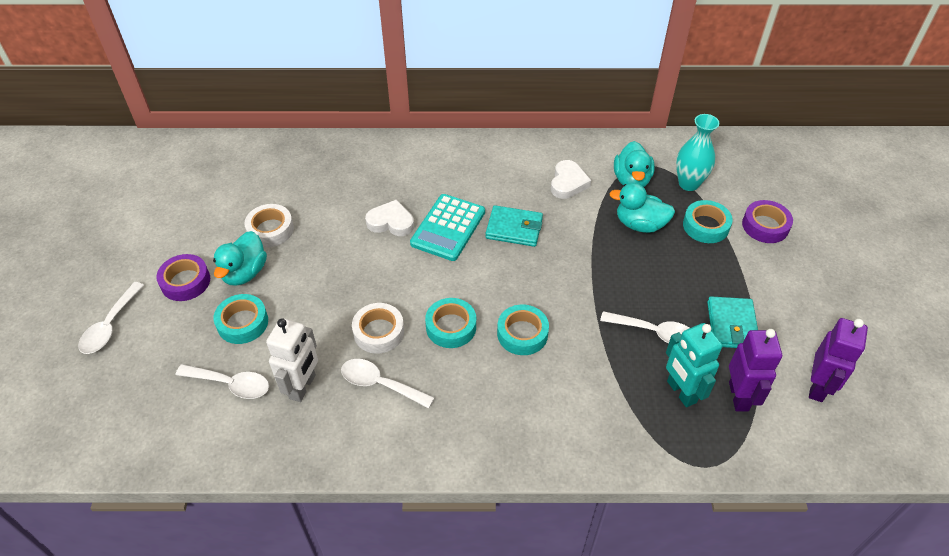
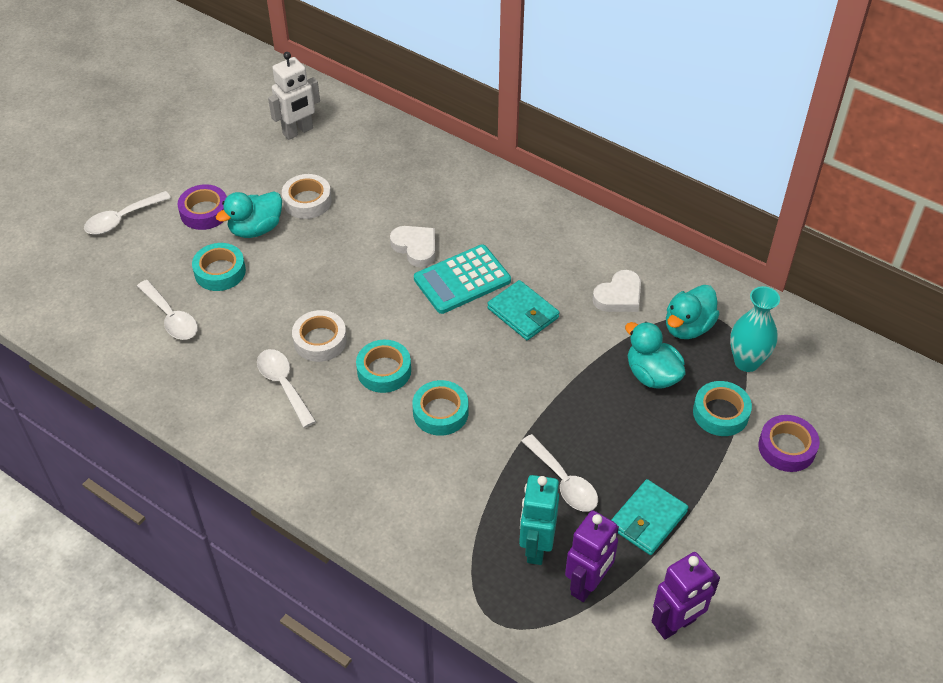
camera: 35 degrees right, 0 degrees up
white robot [266,318,318,402] -> white robot moved to [268,52,320,140]

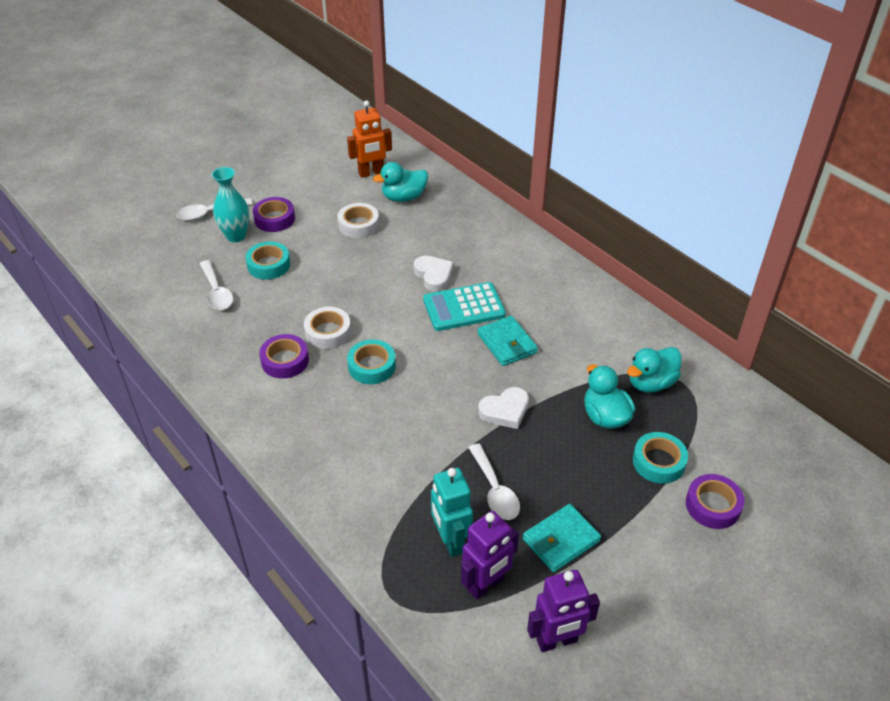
camera: 15 degrees right, 5 degrees down
turquoise duck [216,191,282,238] -> turquoise duck moved to [373,162,428,202]
white spoon [257,349,316,428] -> purple tape [259,334,309,379]
white robot [268,52,320,140] -> orange robot [347,100,392,178]
turquoise tape [412,380,468,436] -> none
turquoise robot [519,475,559,565] -> turquoise robot turned 45 degrees counterclockwise [431,468,473,557]
white heart [592,270,641,312] -> white heart moved to [478,387,529,429]
turquoise vase [730,286,780,372] -> turquoise vase moved to [212,167,249,242]

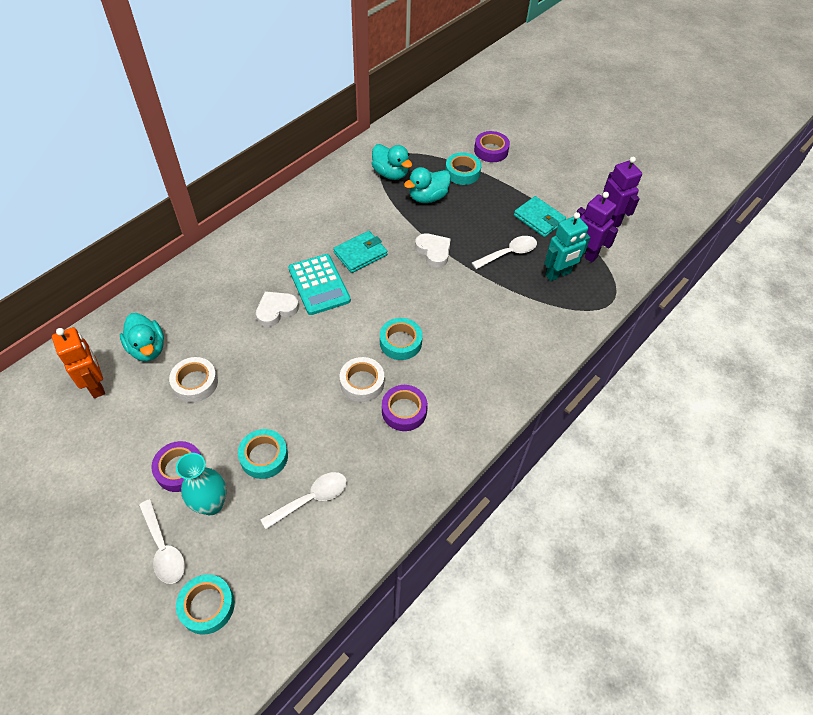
camera: 100 degrees left, 10 degrees up
none -> turquoise tape [176,574,235,635]

